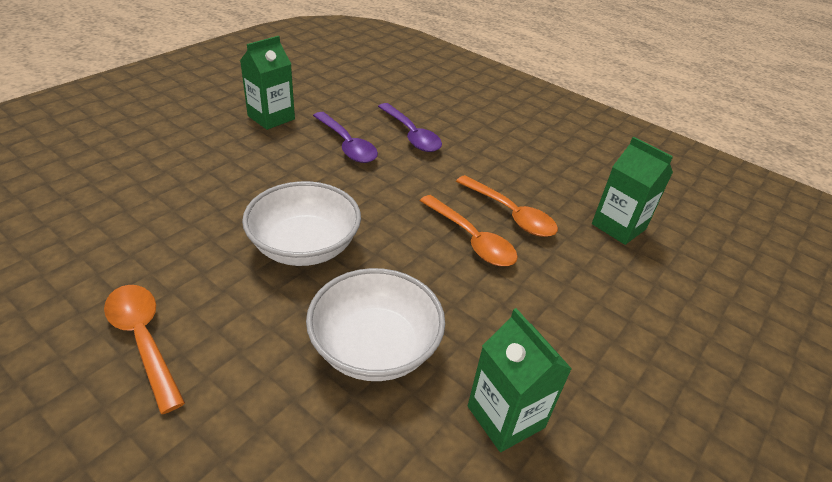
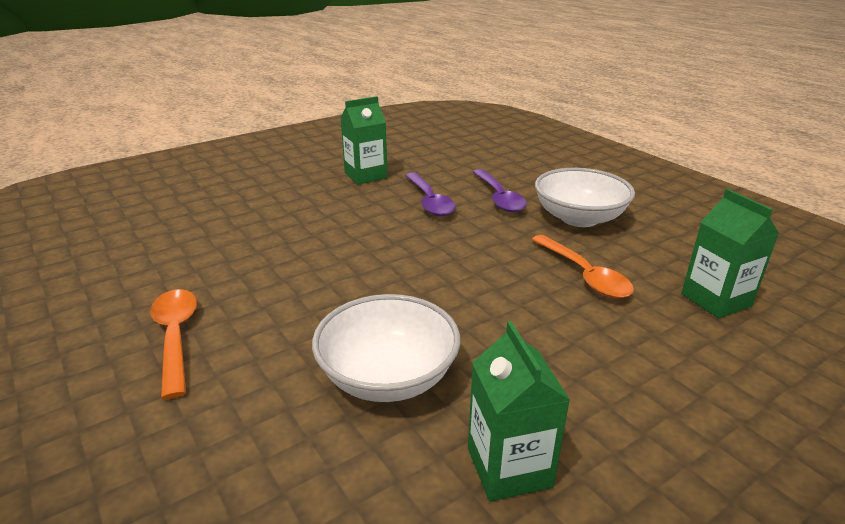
camera: 20 degrees right, 10 degrees down
white bowl [242,181,361,266] -> white bowl moved to [535,168,635,227]
orange spoon [420,195,518,266] -> none

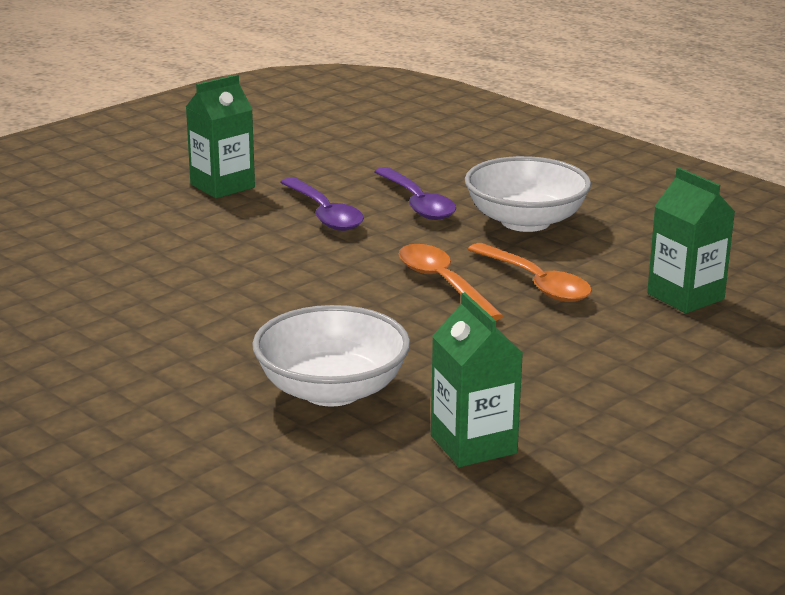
camera: 10 degrees left, 5 degrees down
orange spoon [150,289,197,399] -> orange spoon moved to [399,244,503,321]

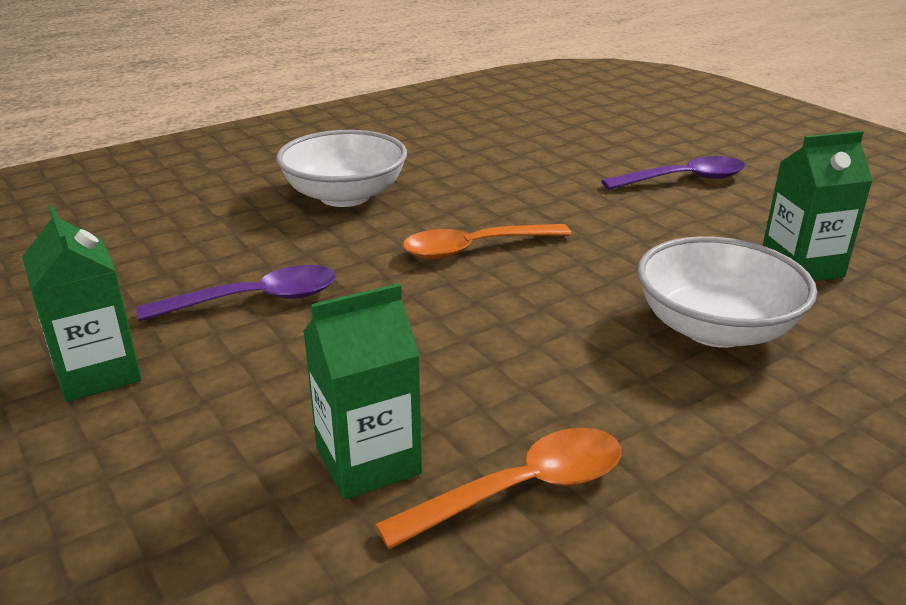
camera: 80 degrees left, 5 degrees up
purple spoon [374,167,456,220] -> purple spoon moved to [601,156,745,190]
orange spoon [467,243,592,302] -> orange spoon moved to [375,428,622,549]
green carton [647,167,735,313] -> green carton moved to [303,283,422,499]

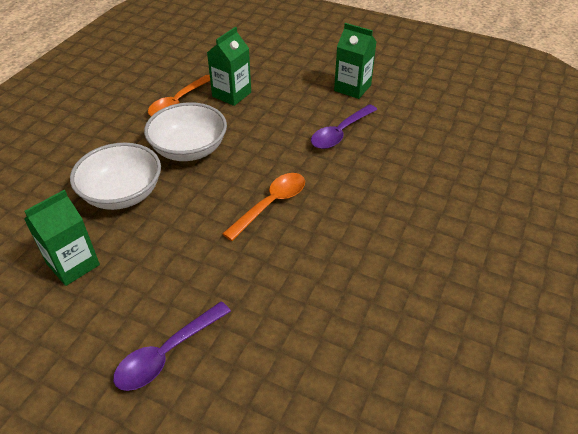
camera: 150 degrees right, 15 degrees up
white bowl [276,130,407,207] -> white bowl moved to [144,102,227,161]

